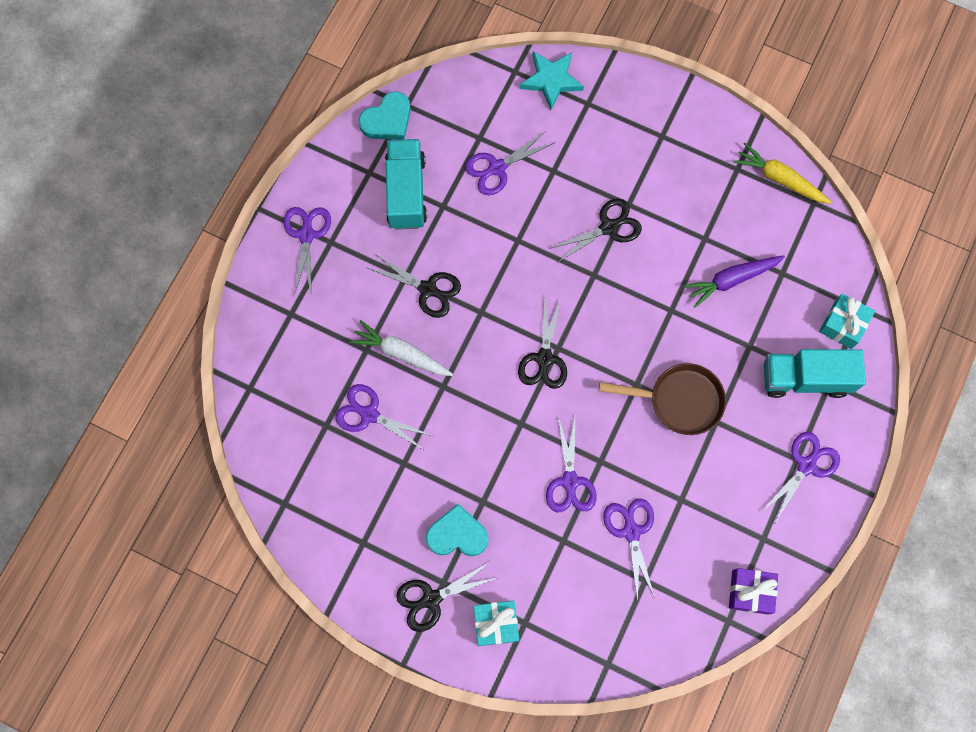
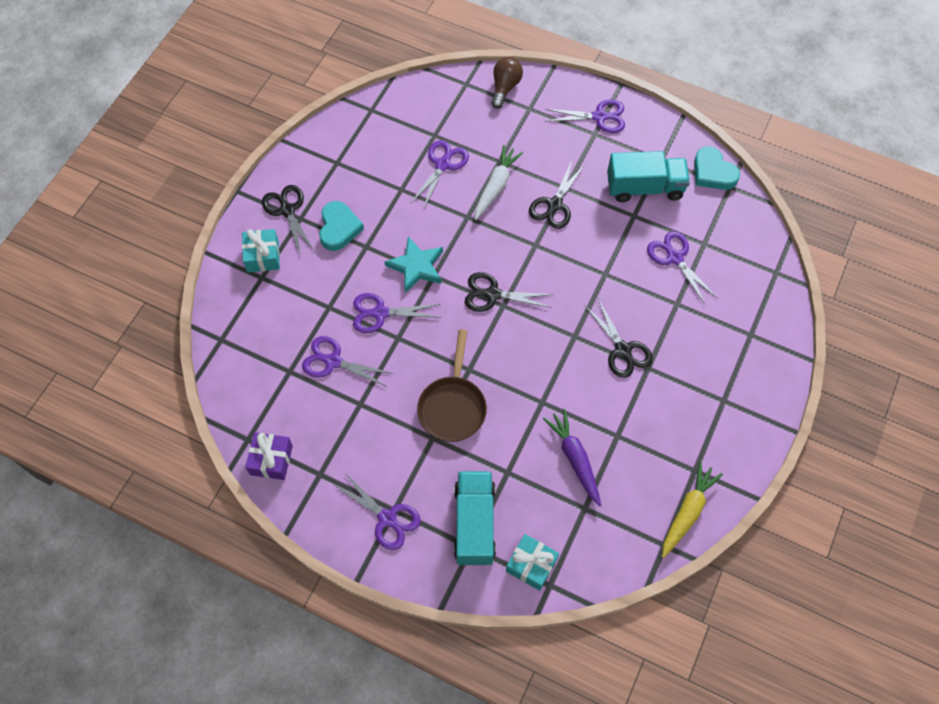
camera: 90 degrees right, 10 degrees down
turquoise star [520,51,584,110] -> turquoise star moved to [385,237,443,293]
purple scissors [603,498,655,602] -> purple scissors turned 150 degrees counterclockwise [302,336,393,387]
none -> brown light bulb [491,57,523,109]

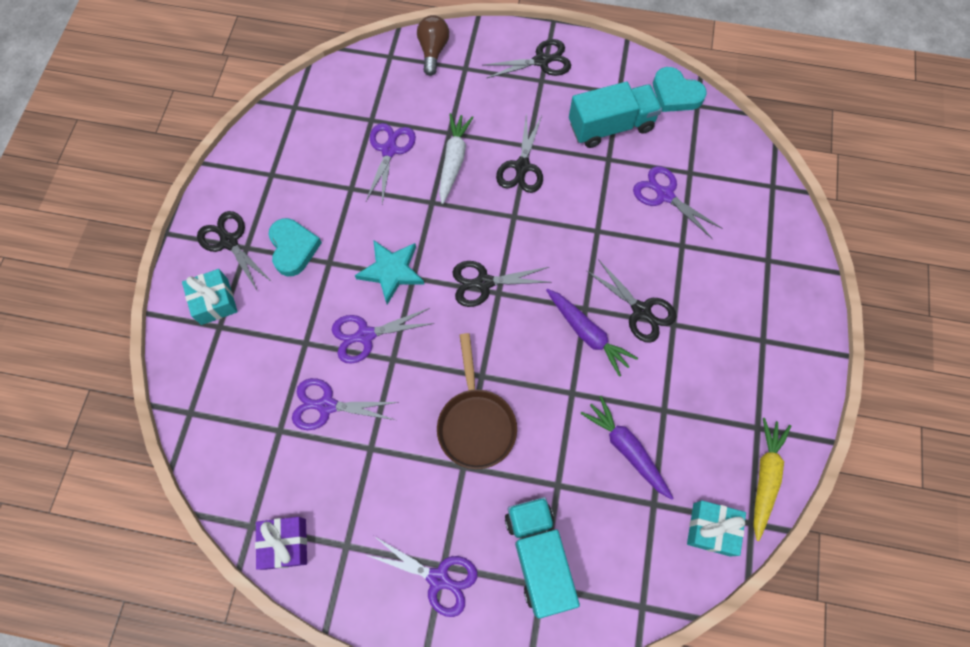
camera: 15 degrees left, 5 degrees up
turquoise gift [506,534,559,591] -> turquoise gift moved to [687,500,746,557]
purple scissors [545,99,625,133] -> black scissors [482,39,571,78]
none -> purple carrot [546,289,638,377]

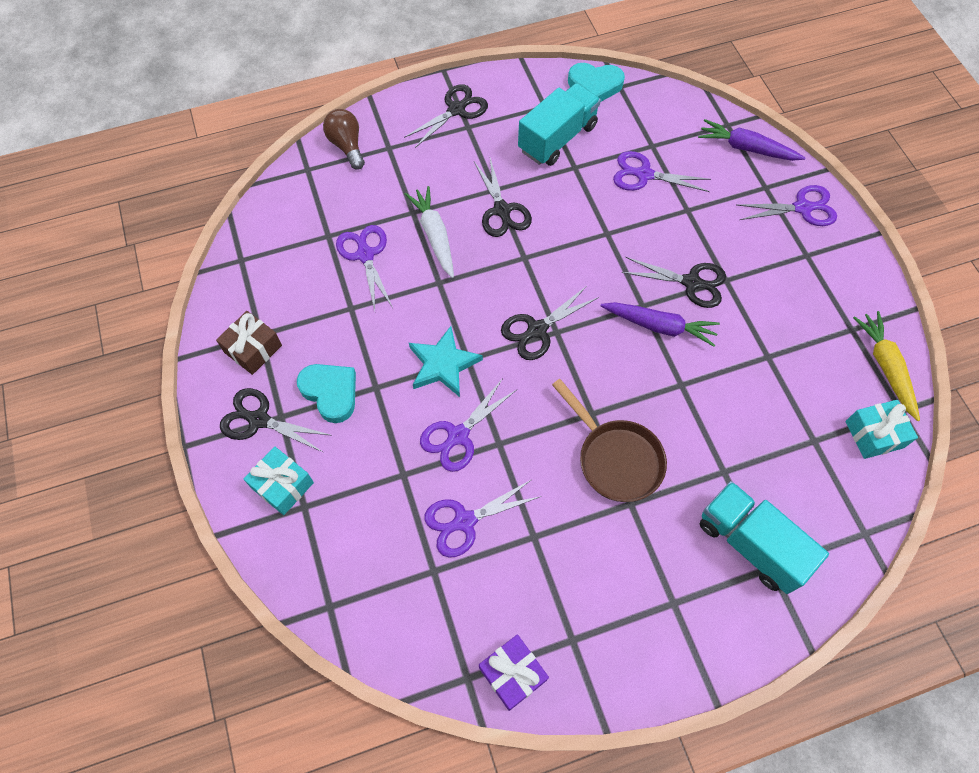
camera: 30 degrees left, 5 degrees down
purple scissors [367,536,477,617] -> purple scissors moved to [737,185,837,226]
purple carrot [580,396,673,500] -> purple carrot moved to [698,119,806,161]
none -> brown gift [216,311,282,375]

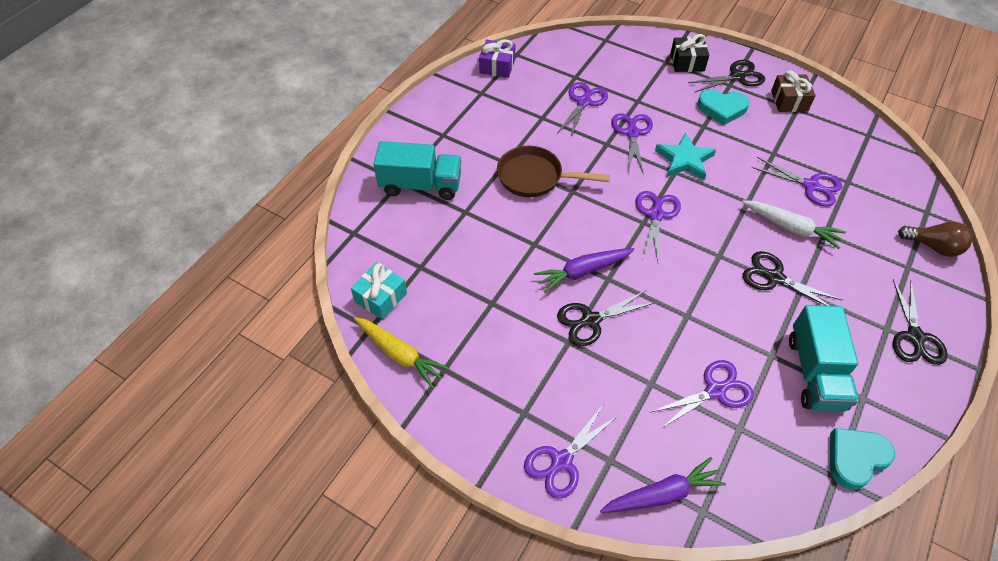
camera: 140 degrees right, 10 degrees down
turquoise gift [244,447,314,515] -> black gift [670,34,709,72]
black scissors [501,286,599,360] -> purple scissors [636,191,681,262]

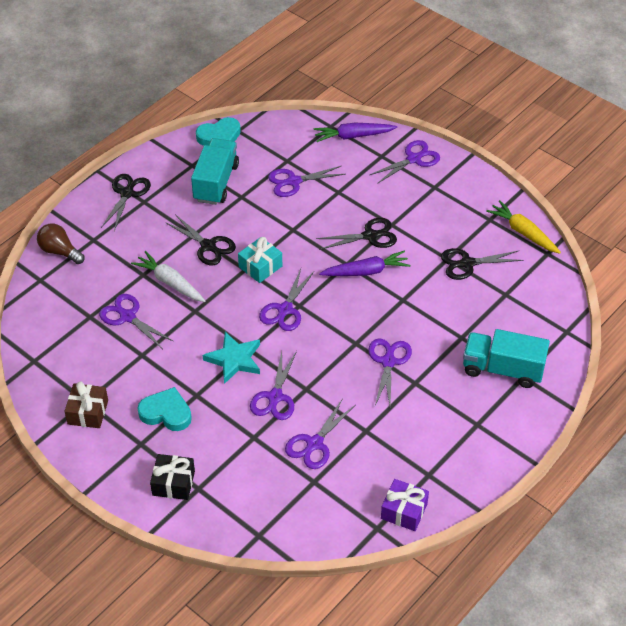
camera: 170 degrees left, 5 degrees down
turquoise gift [351,262,407,320] -> turquoise gift moved to [238,237,282,283]
brown pan [497,146,610,197] -> purple scissors [368,339,412,406]
black scissors [688,60,765,93] -> black scissors moved to [441,248,523,280]

